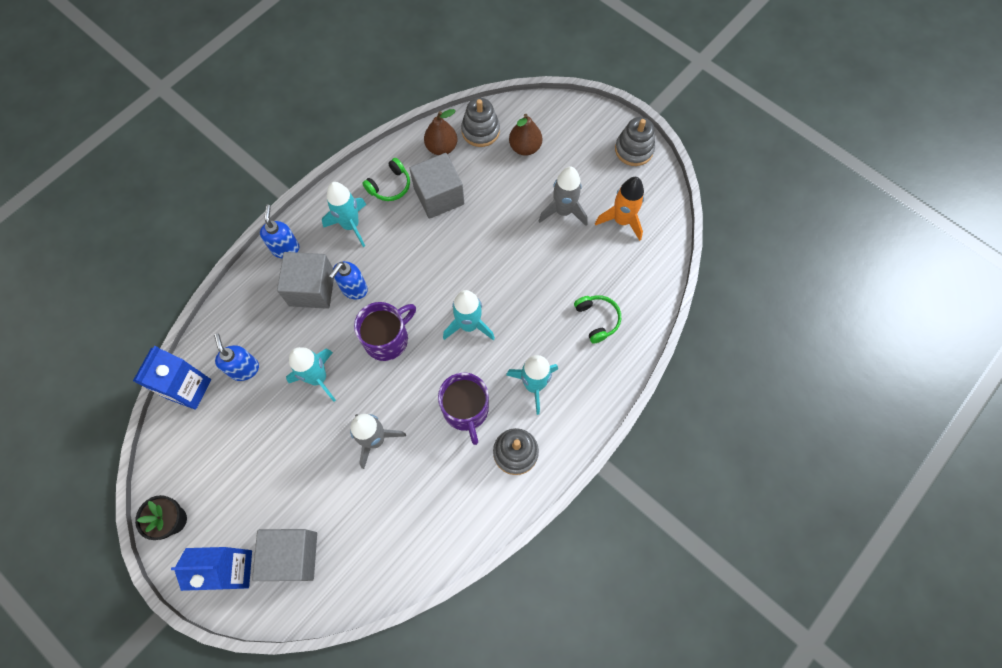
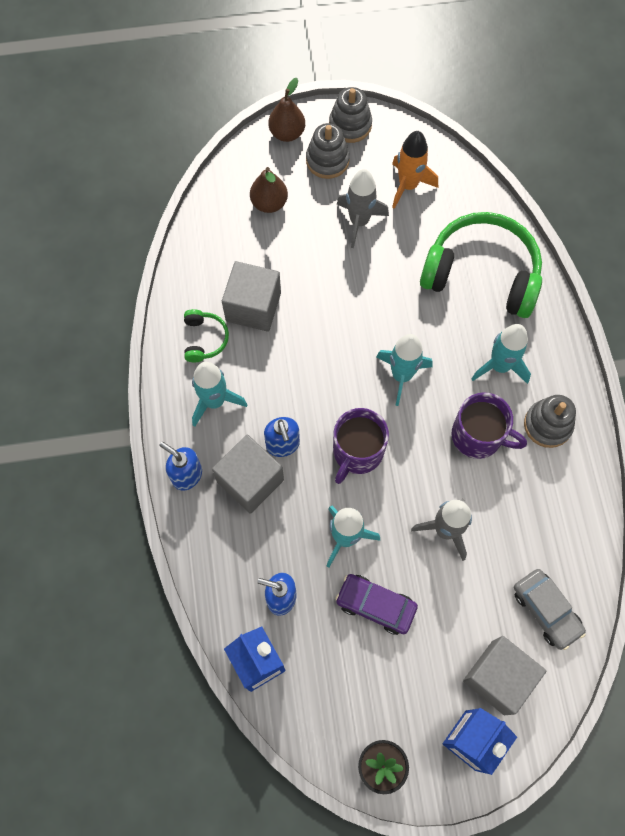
camera: 50 degrees left, 0 degrees up
purple mug [354,302,416,361] -> purple mug turned 150 degrees counterclockwise [333,408,389,484]
brown pear [424,109,457,155] -> brown pear moved to [269,78,305,142]
grey stacking toy [461,98,500,147] -> grey stacking toy moved to [306,123,350,179]
green headphones [574,295,621,344] -> green headphones [420,212,542,318], size x2.27
none -> purple car [335,574,418,635]
none -> grey car [514,569,586,650]

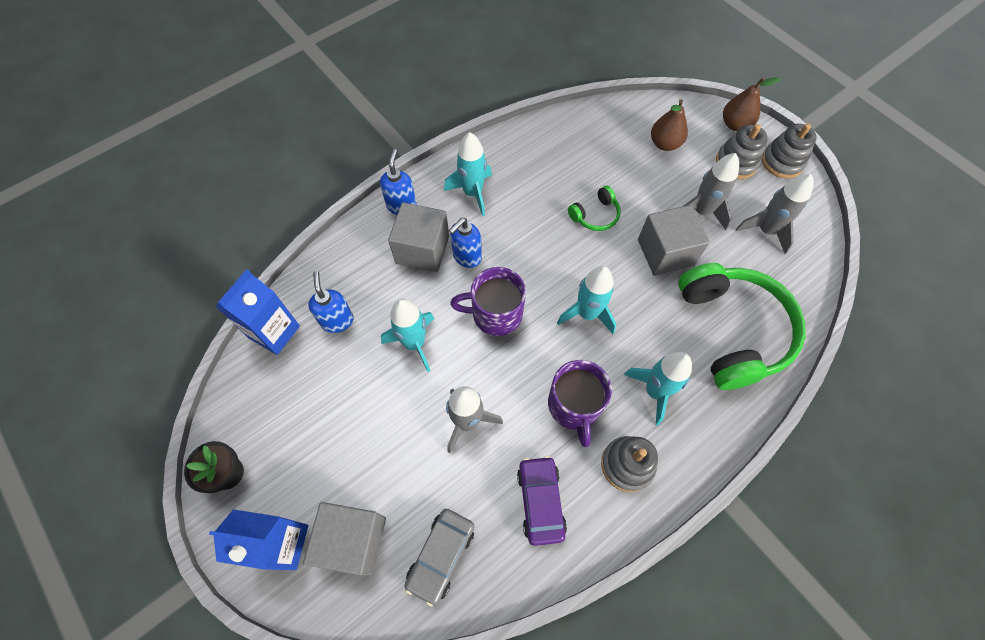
camera: 60 degrees right, 5 degrees down
green headphones [184,309,229,362] -> green headphones moved to [568,186,621,231]
grey cube [222,261,281,332] -> grey cube moved to [638,205,710,276]
purple car [335,574,418,635] -> purple car moved to [517,456,567,546]
orange rocket [392,131,438,209] -> grey rocket [736,174,814,254]

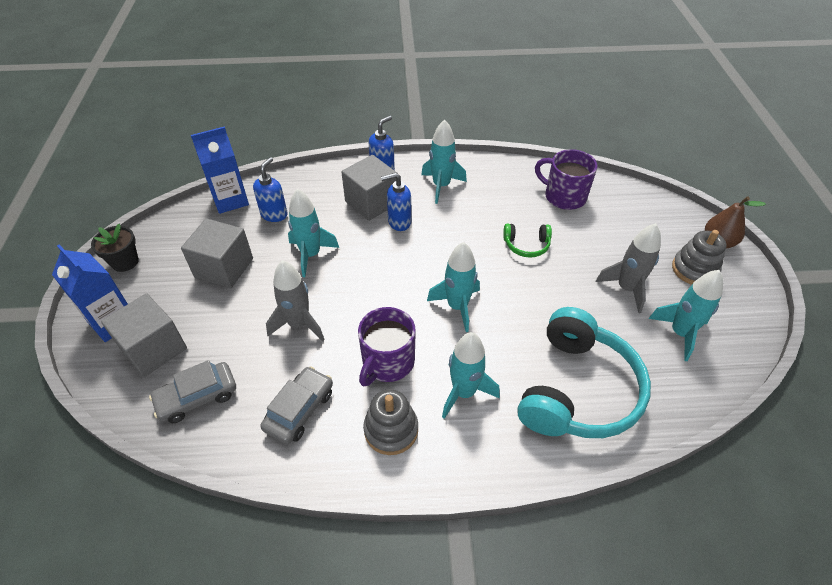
camera: 35 degrees right, 15 degrees down
purple mug [450,267,526,336] -> purple mug moved to [535,149,597,210]
purple car [517,456,567,546] -> grey car [260,366,333,444]
grey cube [638,205,710,276] -> grey cube moved to [181,218,253,288]
brown pear [651,99,688,151] -> none
green headphones [678,263,806,390] -> turquoise headphones [517,307,651,438]
grey rocket [736,174,814,254] -> turquoise rocket [649,270,723,361]
grey stacking toy [762,124,816,178] -> none

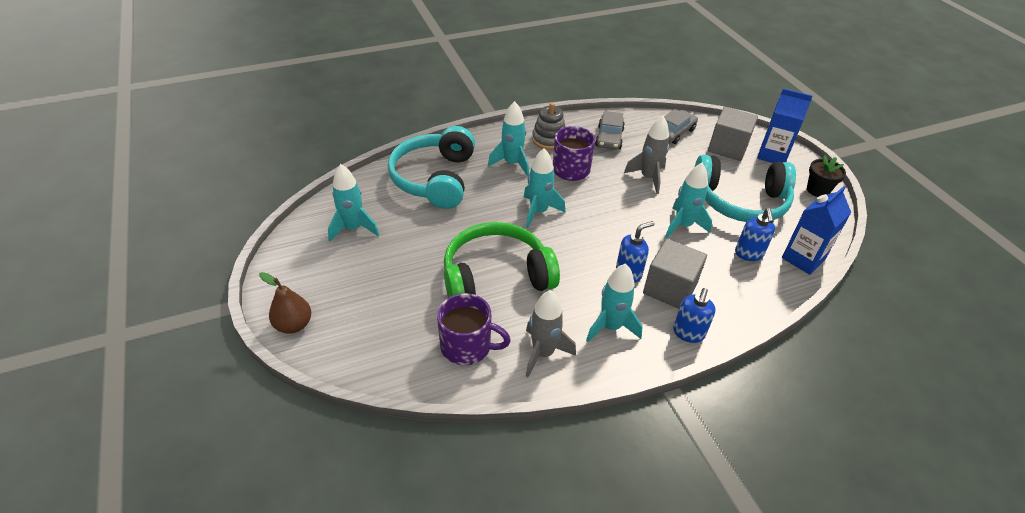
camera: 160 degrees right, 5 degrees down
grey cube [181,218,253,288] -> turquoise headphones [695,155,796,222]
green headphones [503,224,552,258] -> green headphones [444,222,560,298], size x2.27
grey rocket [596,223,661,313] -> grey rocket moved to [526,290,576,377]
grey stacking toy [672,230,726,285] -> none

